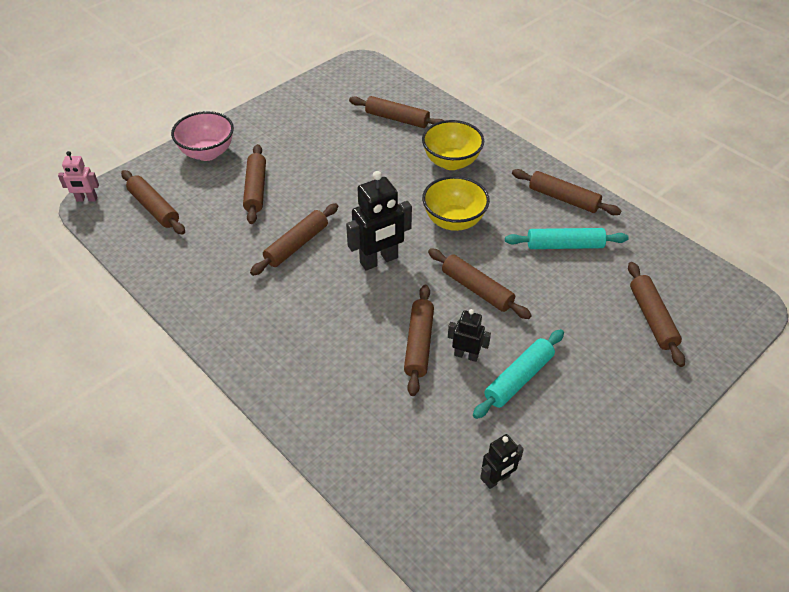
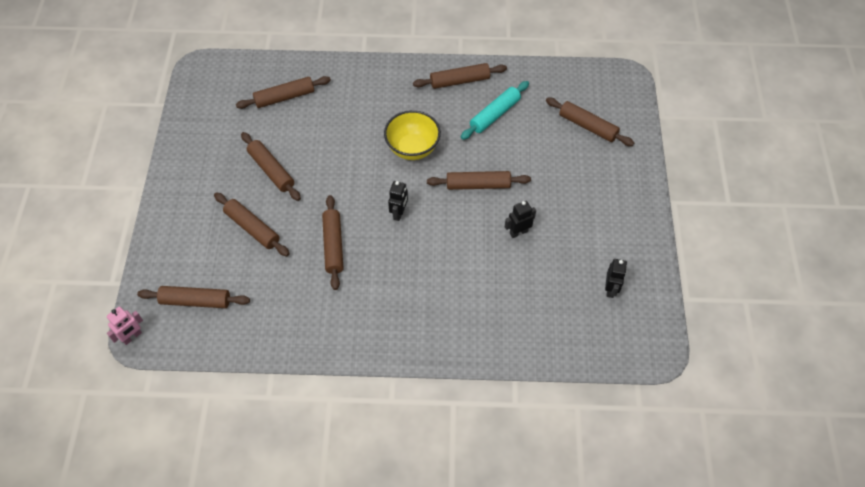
camera: 45 degrees left, 10 degrees up
pink bowl [171,111,234,161] -> none
black robot [346,171,412,270] -> black robot [388,181,408,221], size x0.57
brown rolling pin [404,285,434,396] -> brown rolling pin moved to [241,132,301,201]
yellow bowl [422,120,484,170] -> none
turquoise rolling pin [473,329,564,419] -> none

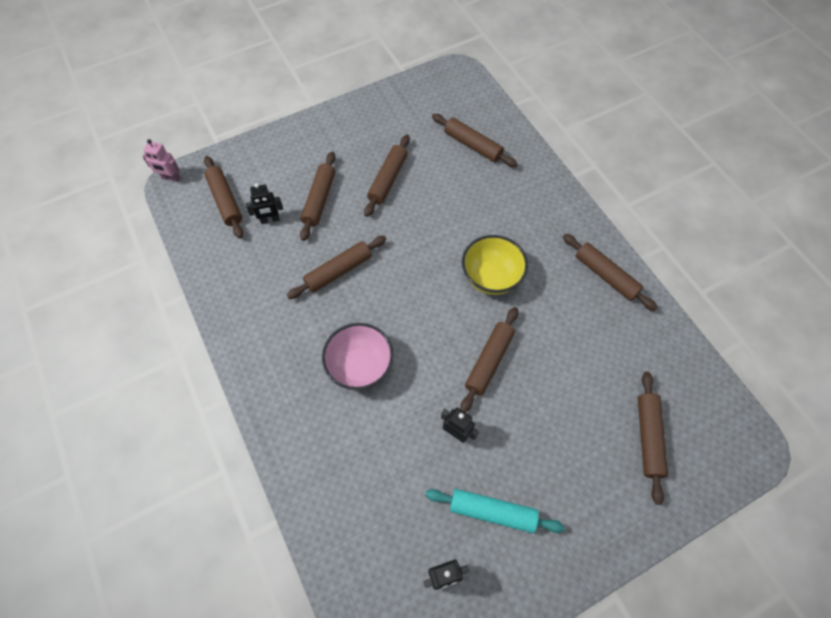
camera: 60 degrees right, 5 degrees up
black robot [388,181,408,221] -> black robot moved to [245,183,283,224]
brown rolling pin [427,171,531,190] -> brown rolling pin turned 60 degrees clockwise [460,307,518,413]
turquoise rolling pin [461,81,529,140] -> turquoise rolling pin moved to [425,489,565,533]
none -> pink bowl [322,323,394,390]

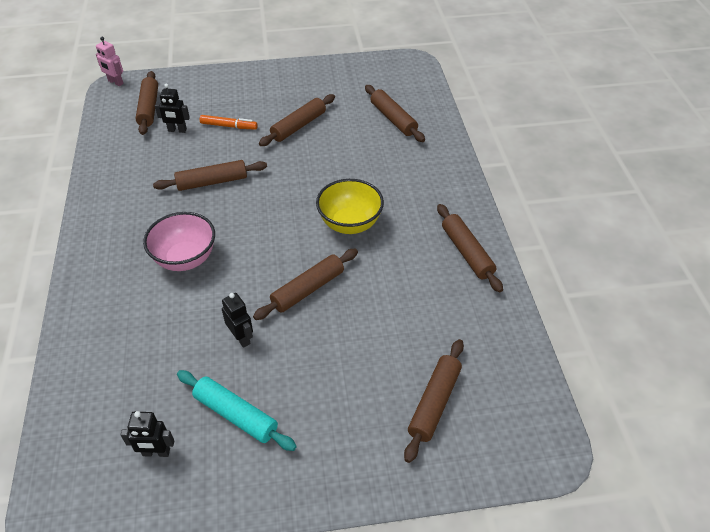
camera: 20 degrees right, 15 degrees down
brown rolling pin [300,151,336,241] -> orange marker [200,115,258,130]

